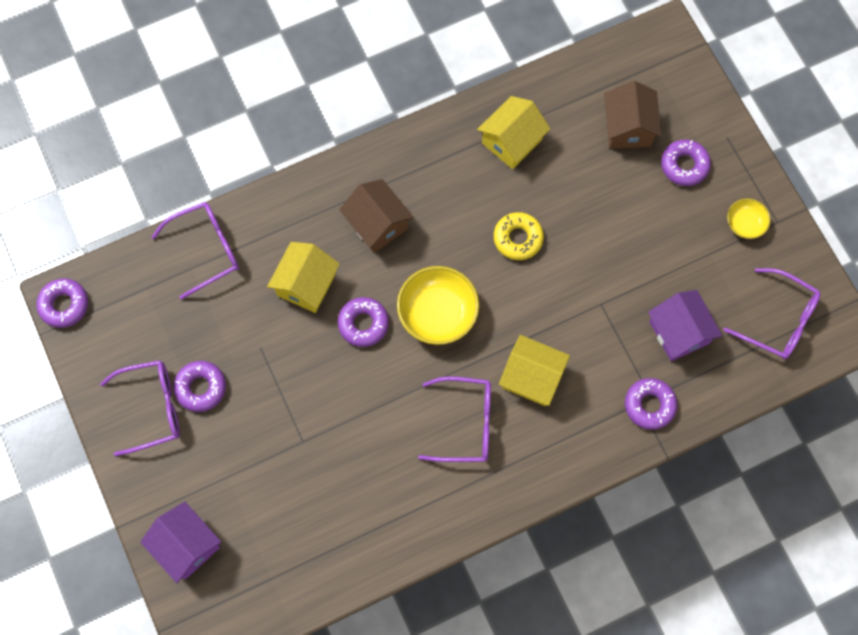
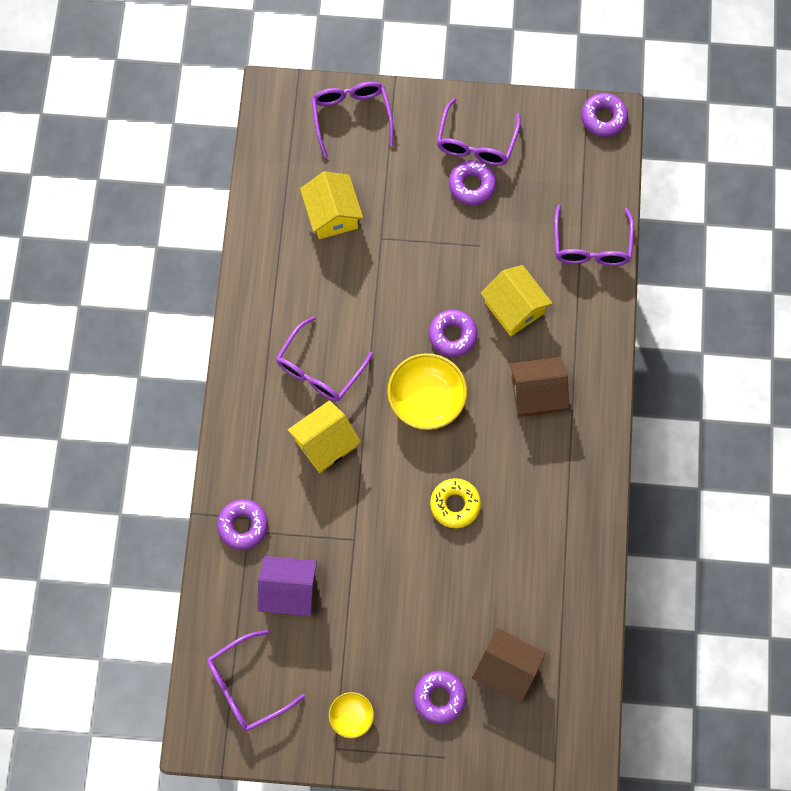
camera: 120 degrees right, 0 degrees up
purple house [140,502,221,583] -> purple glasses [311,82,394,158]
yellow house [477,96,550,169] -> yellow house moved to [300,171,363,239]

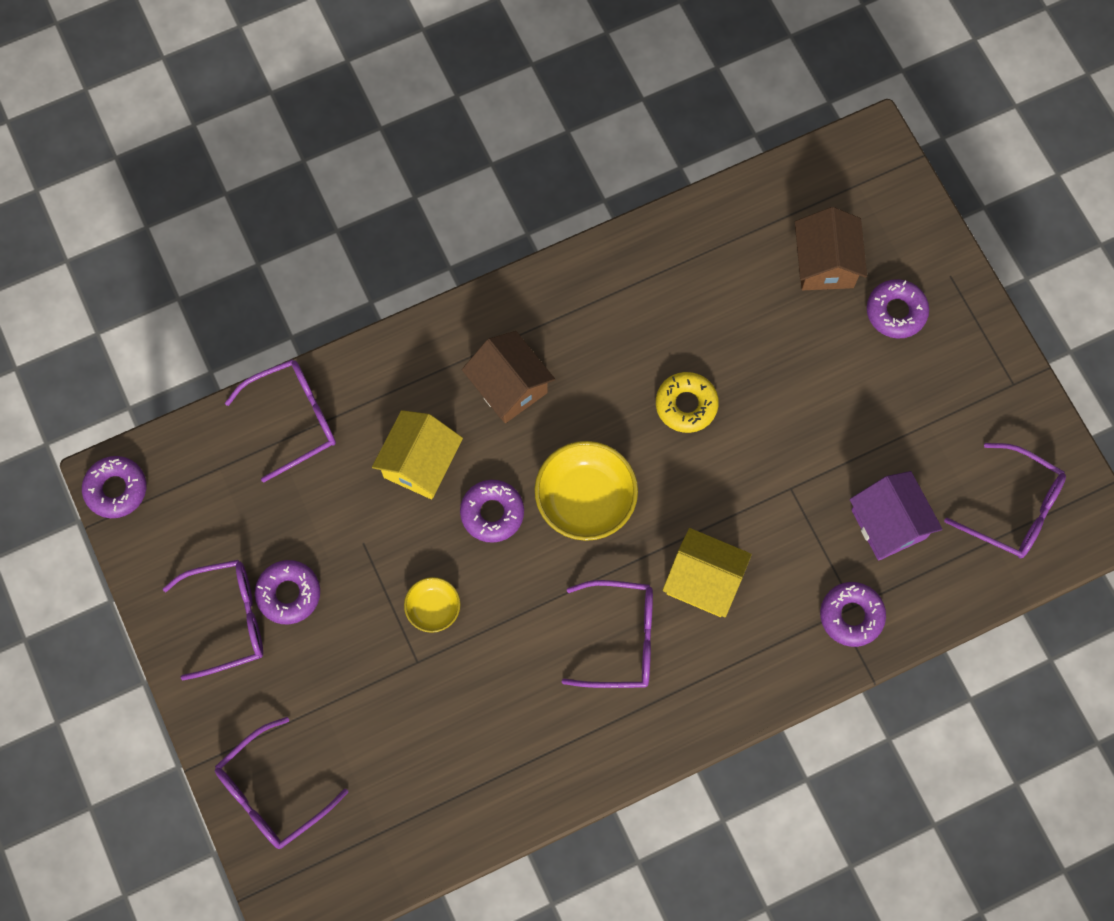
camera: 120 degrees left, 0 degrees up
yellow house [300,171,363,239] -> none
yellow bowl [329,692,374,738] -> yellow bowl moved to [404,577,460,633]

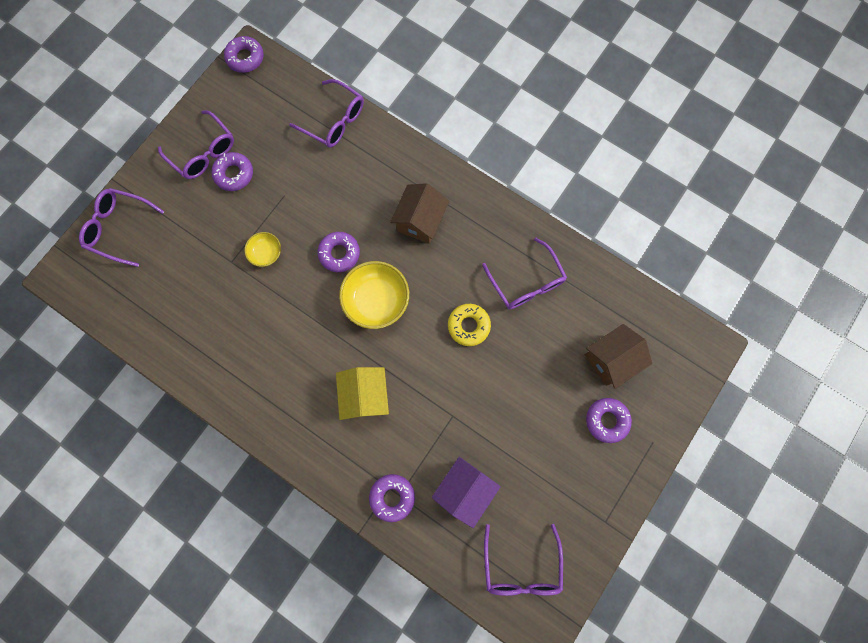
camera: 60 degrees right, 5 degrees up
yellow house [372,410,463,499] -> none
purple glasses [562,580,653,688] -> purple glasses moved to [482,238,567,309]

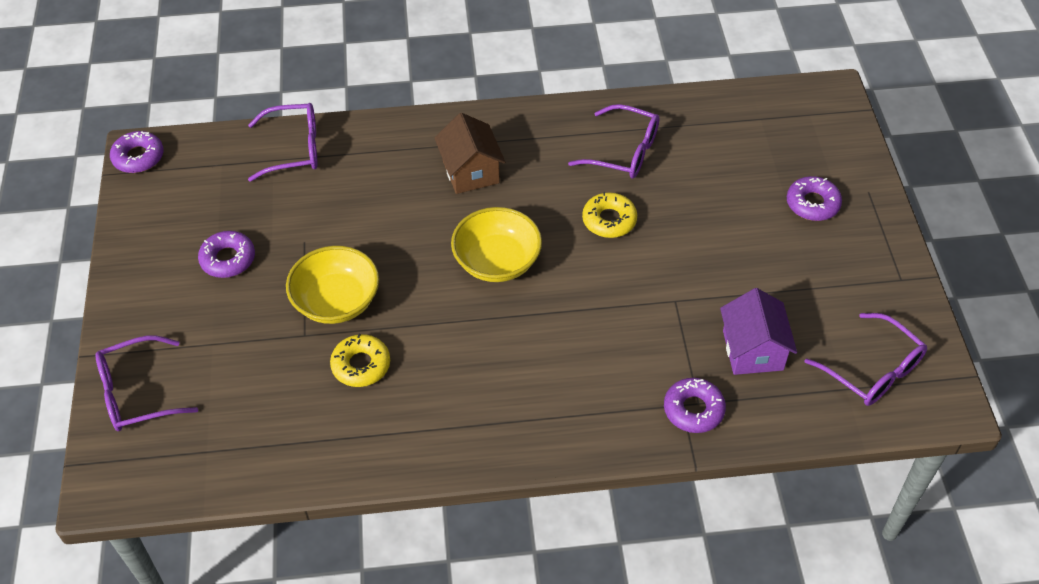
camera: 40 degrees left, 25 degrees down
purple glasses [158,110,234,179] -> none
yellow bowl [244,232,281,267] -> yellow bowl [286,246,379,324], size x1.85
purple donut [318,232,360,272] -> none
yellow house [336,367,389,420] -> none
brown house [585,324,652,389] -> none
none -> yellow donut [330,334,390,387]

